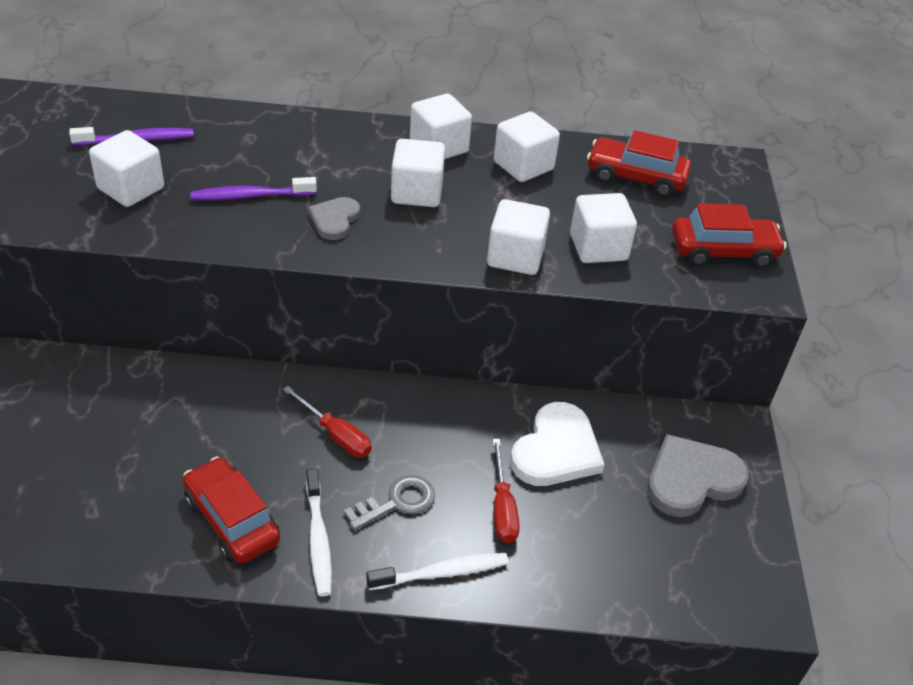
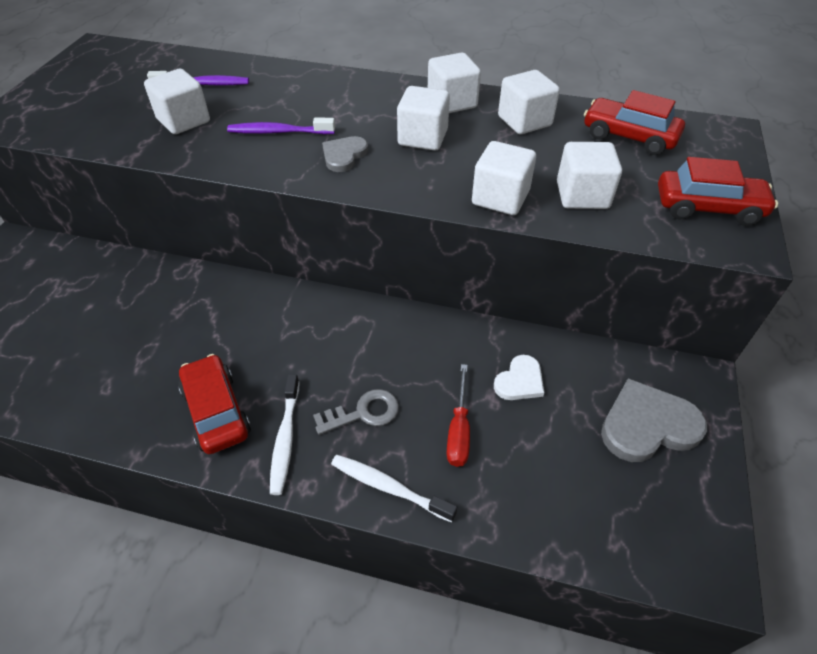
camera: 15 degrees right, 5 degrees up
red screwdriver [283,386,372,458] -> none
white toothbrush [366,553,509,590] -> white toothbrush turned 150 degrees counterclockwise [331,455,457,522]
white heart [510,402,605,486] -> white heart [494,355,544,400], size x0.58

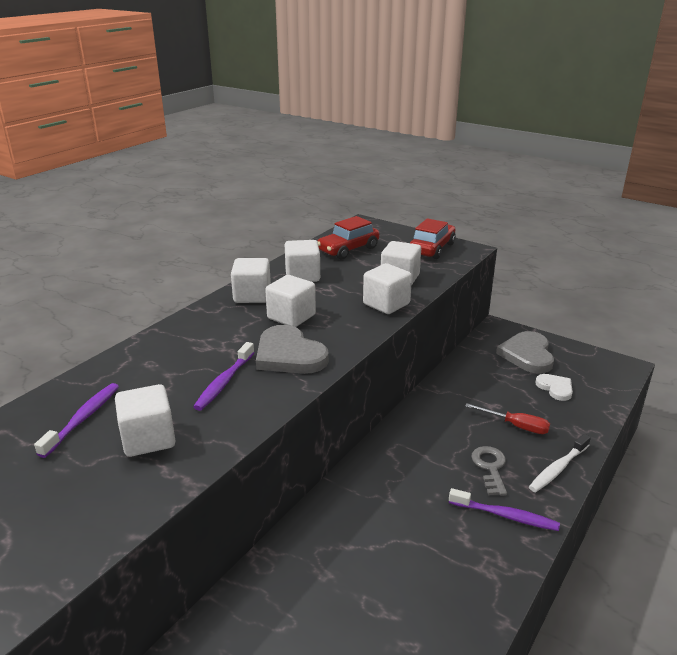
camera: 70 degrees left, 20 degrees down
red car [178,354,251,454] -> none
white toothbrush [270,374,299,495] -> purple toothbrush [449,488,560,531]
grey heart [322,136,368,172] -> grey heart [256,325,329,374], size x1.71
white heart [494,355,544,400] -> white heart moved to [535,374,573,401]

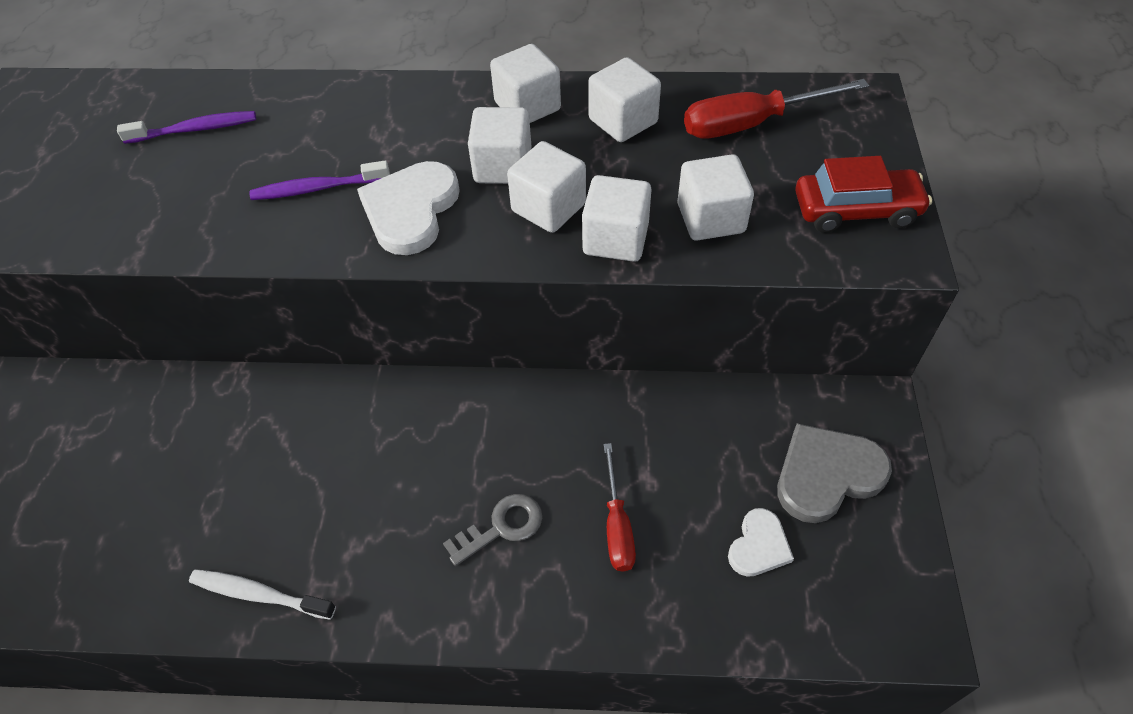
camera: 60 degrees right, 25 degrees up
white cube [115,384,175,457] -> white cube moved to [507,141,586,233]
grey heart [256,325,329,374] -> white heart [357,161,460,255]
red car [317,216,379,259] -> red screwdriver [684,79,869,139]
purple toothbrush [449,488,560,531] -> none
white toothbrush [529,434,591,492] -> white toothbrush moved to [189,569,336,620]

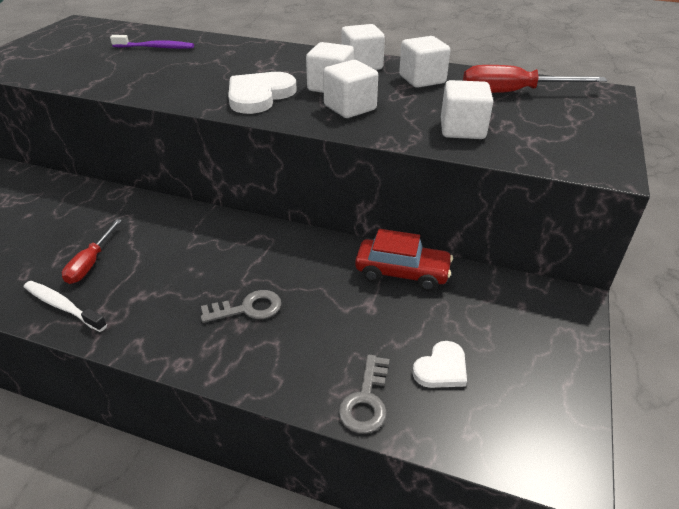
camera: 15 degrees right, 15 degrees down
purple toothbrush [249,161,390,200] -> none
white cube [582,175,651,262] -> none
red screwdriver [604,443,636,572] -> red screwdriver moved to [62,219,122,284]
grey heart [777,423,892,523] -> none
red car [795,156,932,233] -> red car moved to [355,229,453,291]
none -> grey key [339,354,389,433]

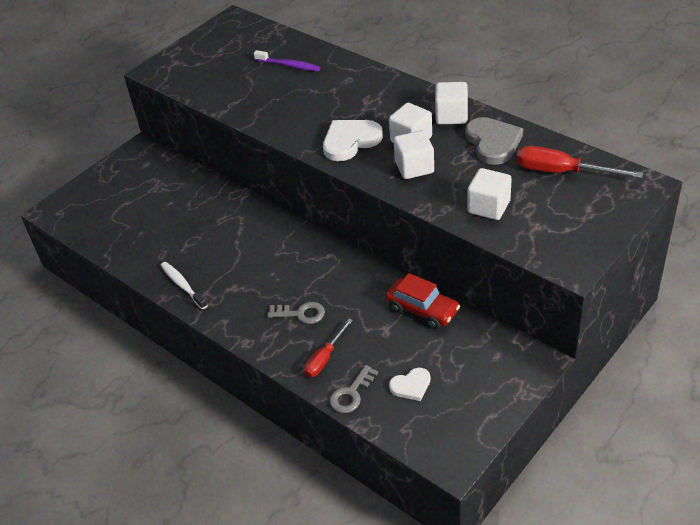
camera: 25 degrees right, 5 degrees up
red screwdriver [62,219,122,284] -> red screwdriver moved to [304,319,353,377]
white cube [399,36,450,88] -> grey heart [465,117,523,165]

